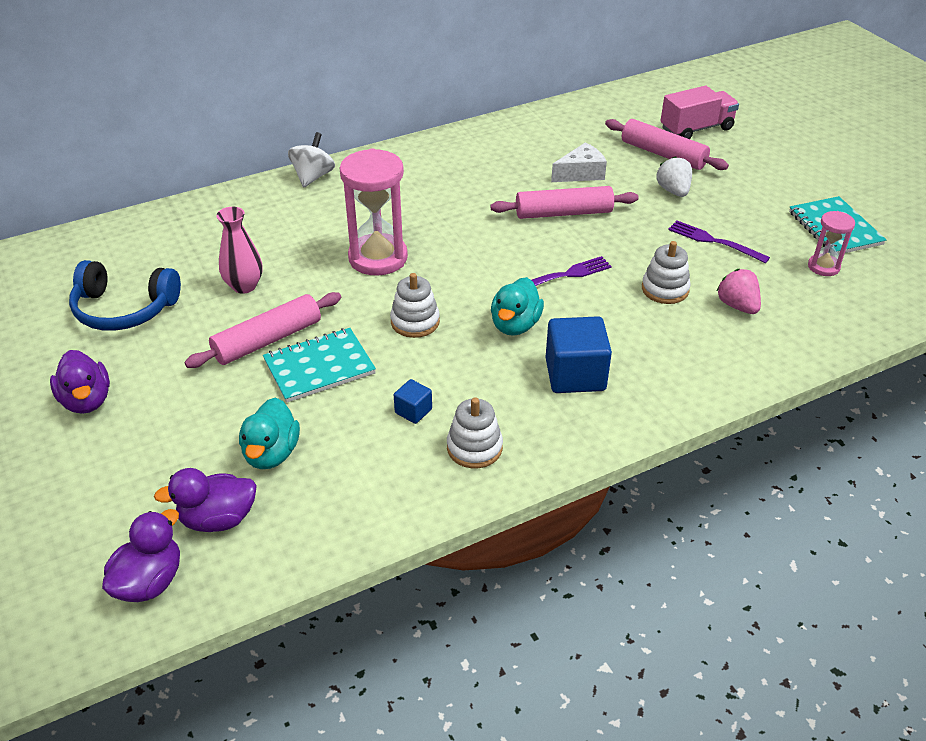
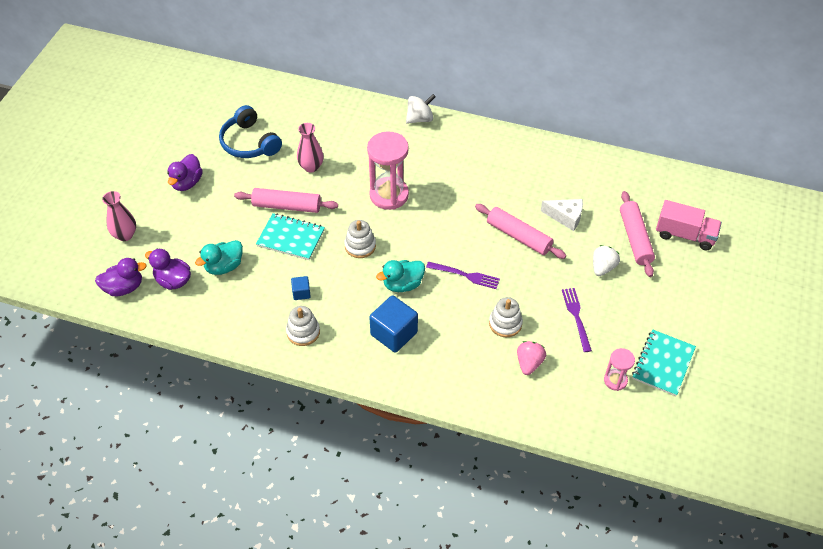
camera: 45 degrees right, 10 degrees up
none -> pink vase [102,191,136,241]

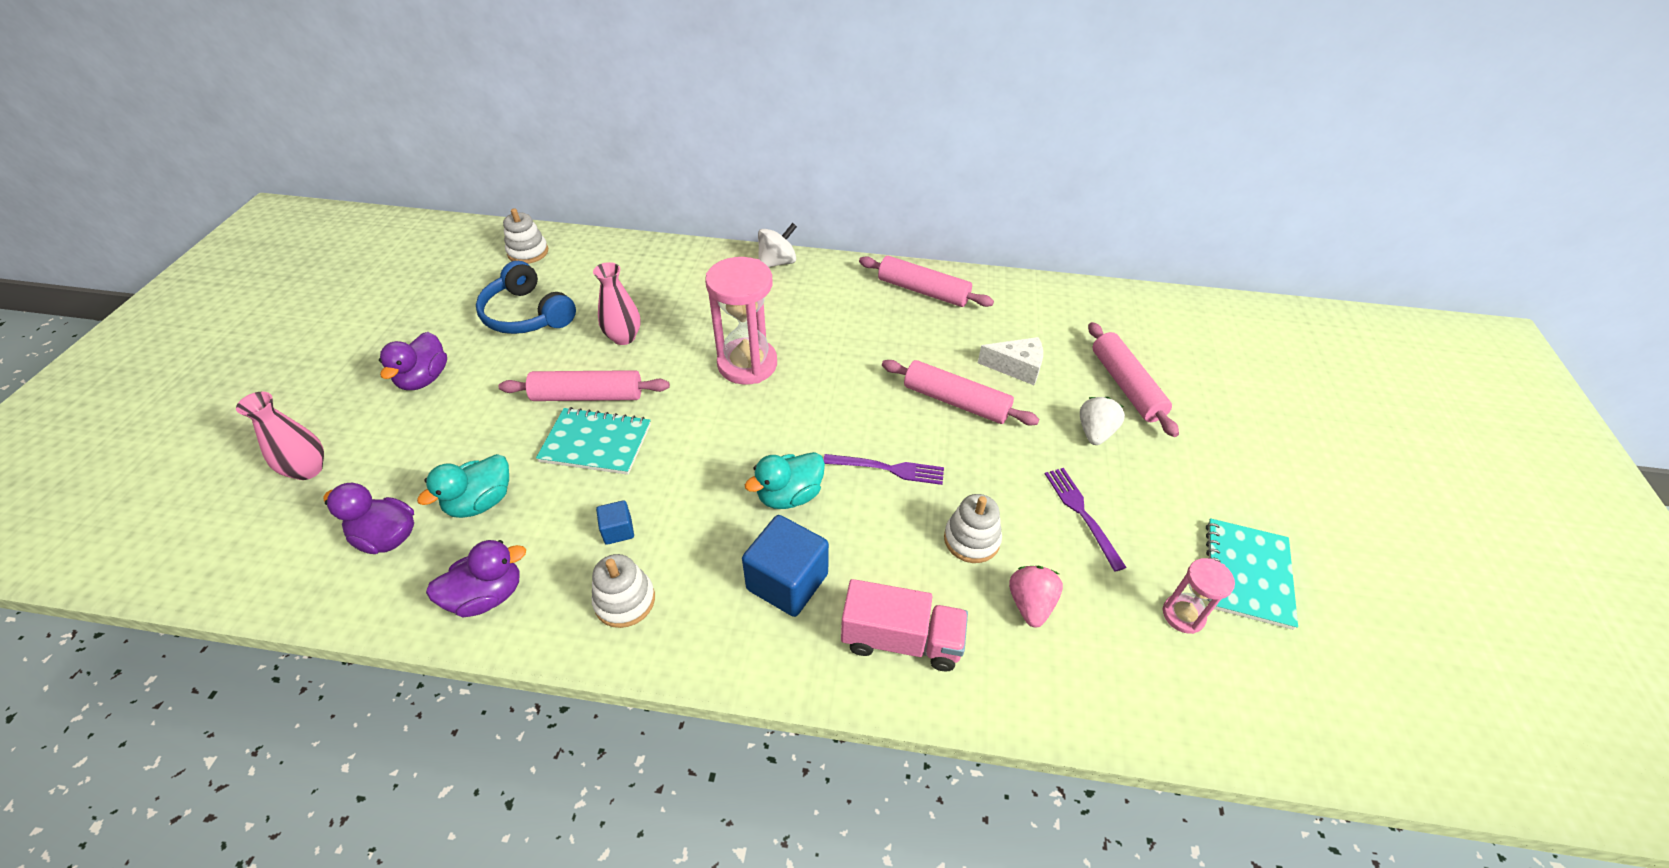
camera: 10 degrees left, 5 degrees down
purple duck [95,258,147,296] -> purple duck moved to [426,540,526,617]
white stacking toy [344,220,376,258] -> white stacking toy moved to [503,208,548,264]
pink truck [656,200,722,250] -> pink truck moved to [841,579,968,672]
none -> pink rolling pin [859,256,994,307]

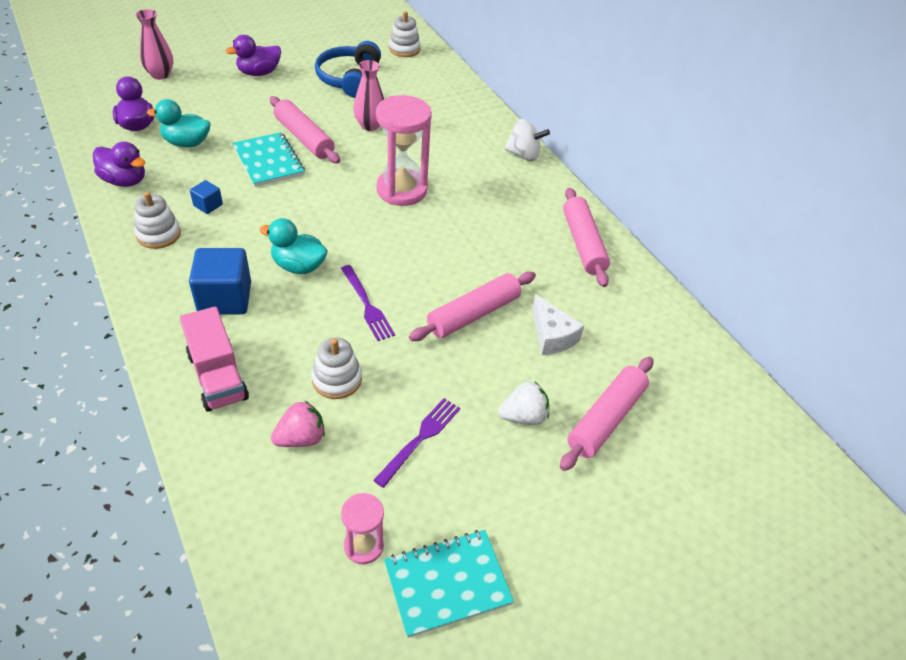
camera: 50 degrees right, 0 degrees up
pink rolling pin [882,360,1039,425] -> pink rolling pin turned 60 degrees clockwise [409,272,536,341]

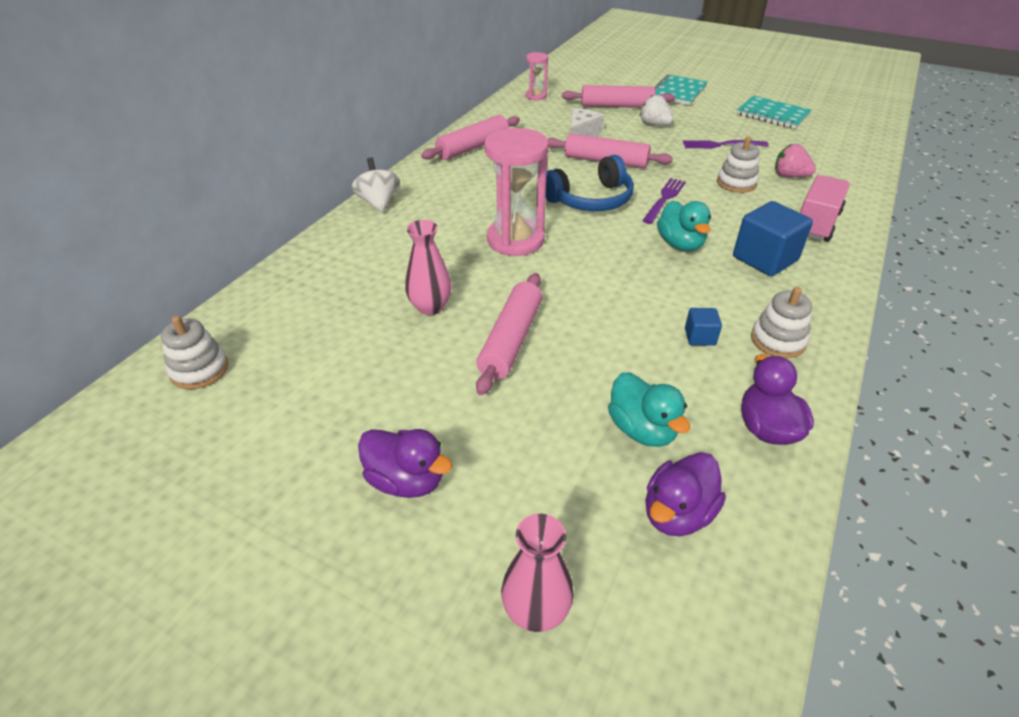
camera: 120 degrees left, 5 degrees down
turquoise notebook [232,132,305,187] -> turquoise notebook moved to [655,74,708,105]
blue headphones [315,41,381,98] -> blue headphones moved to [546,155,634,211]
pink hourglass [341,493,384,564] -> pink hourglass moved to [526,52,548,100]

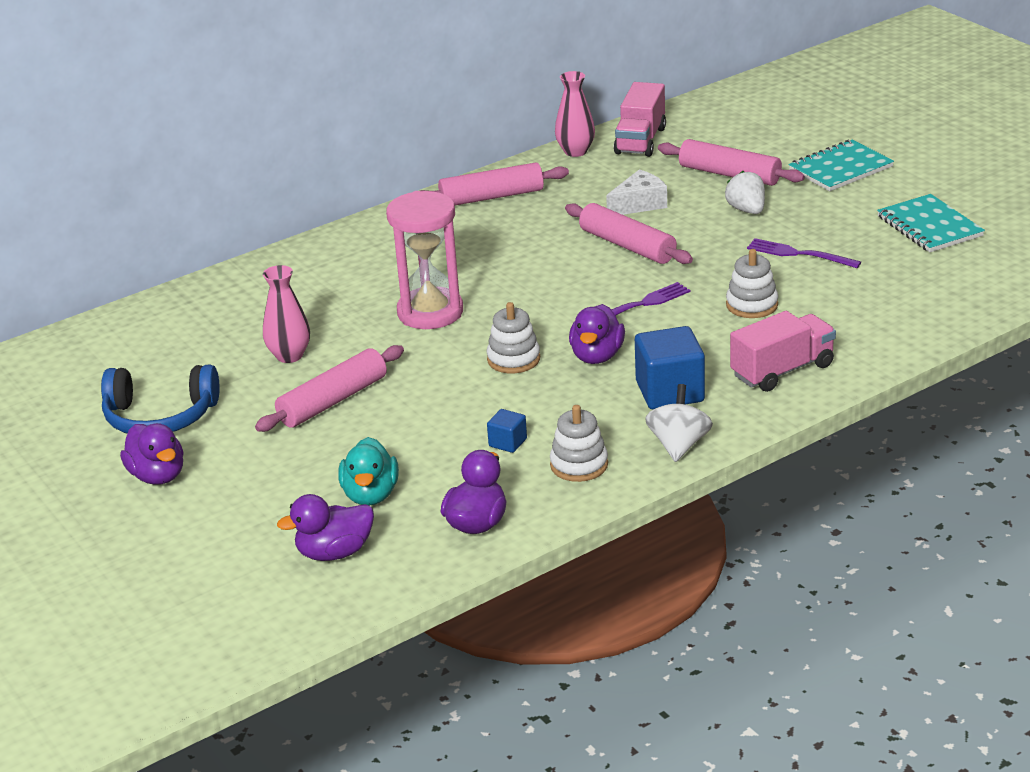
camera: 30 degrees right, 10 degrees down
white stacking toy [161,316,229,390] -> white stacking toy moved to [487,302,540,373]
white spinning top [352,157,400,213] -> white spinning top moved to [645,384,713,462]
pink vase [501,514,574,632] -> pink vase moved to [555,71,595,157]
pink hourglass [526,52,548,100] -> pink truck [614,82,666,157]
blue headphones [546,155,634,211] -> blue headphones moved to [101,365,220,434]
turquoise duck [657,200,711,251] -> purple duck [569,304,625,364]
pink strawberry [775,144,816,177] -> none

